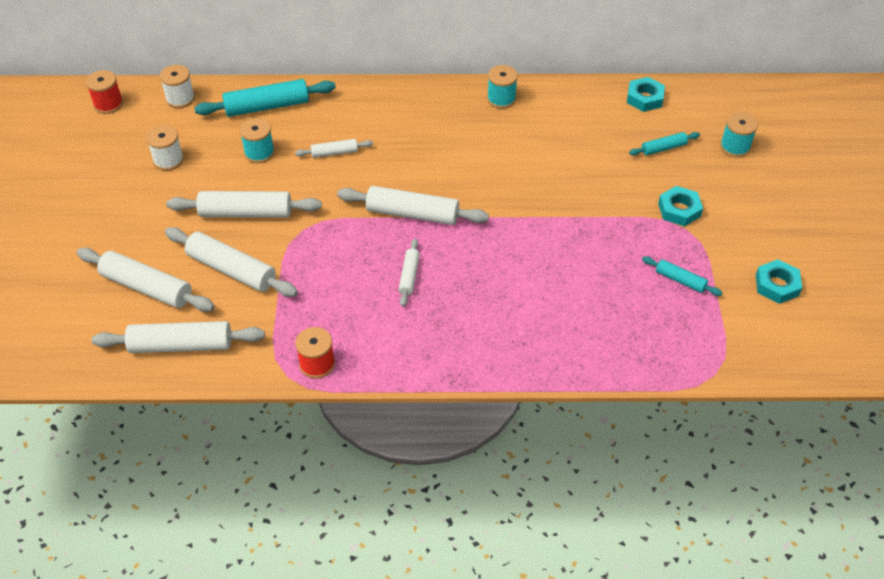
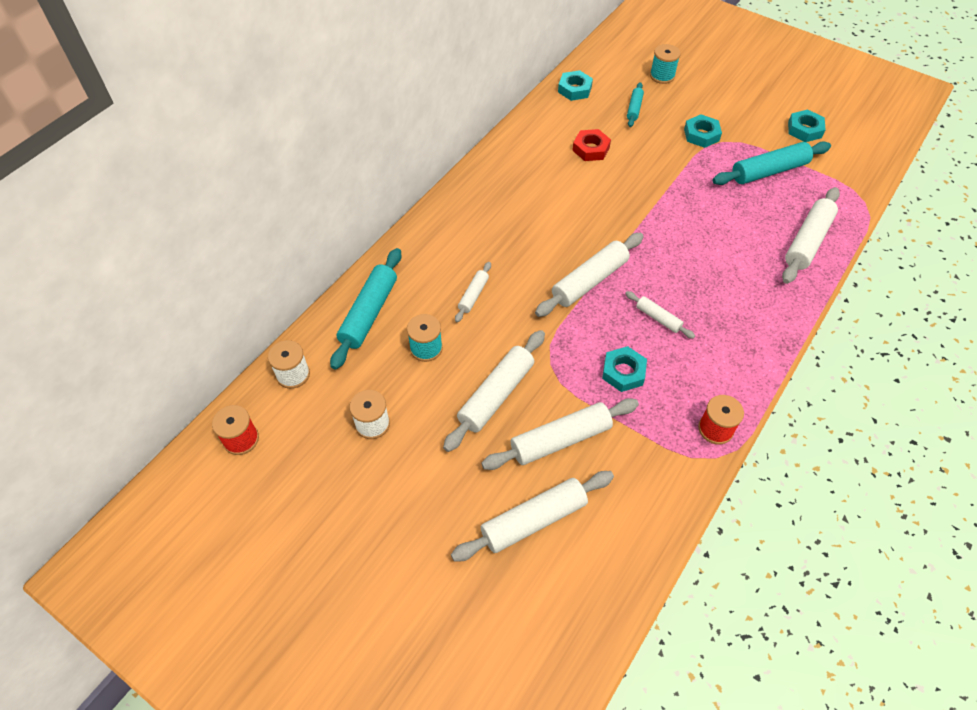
camera: 55 degrees left, 5 degrees up
white rolling pin [92,321,265,353] -> white rolling pin moved to [782,187,840,284]
turquoise spool [487,65,518,109] -> none
turquoise rolling pin [642,256,723,296] -> turquoise rolling pin [713,142,831,185], size x1.88
none -> red nut [572,129,611,161]
none -> turquoise nut [602,346,647,392]

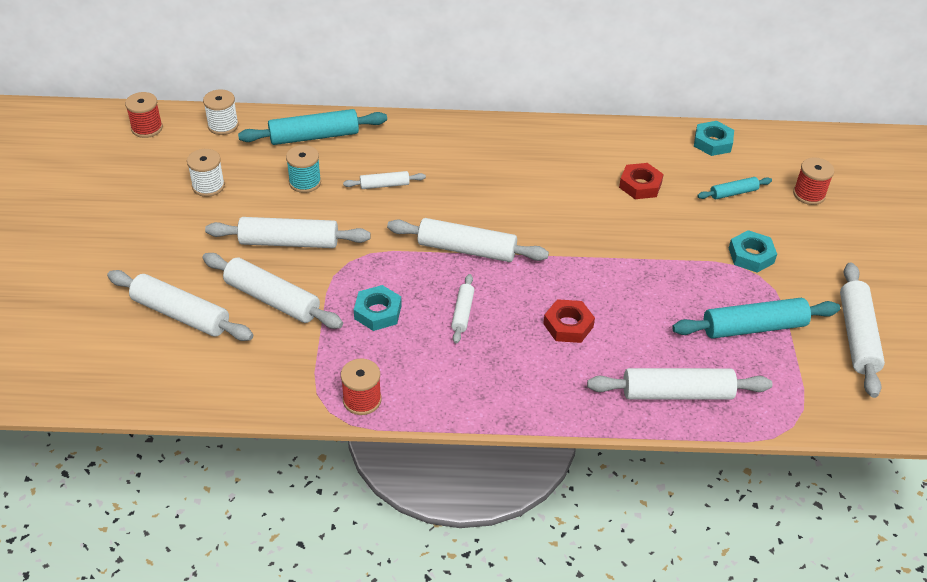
camera: 55 degrees right, 10 degrees down
turquoise spool [650,44,681,84] -> red spool [793,157,835,205]
turquoise rolling pin [713,142,831,185] -> turquoise rolling pin turned 45 degrees counterclockwise [672,298,840,339]
turquoise nut [788,110,826,142] -> white rolling pin [840,262,885,398]
none -> red nut [543,299,595,343]

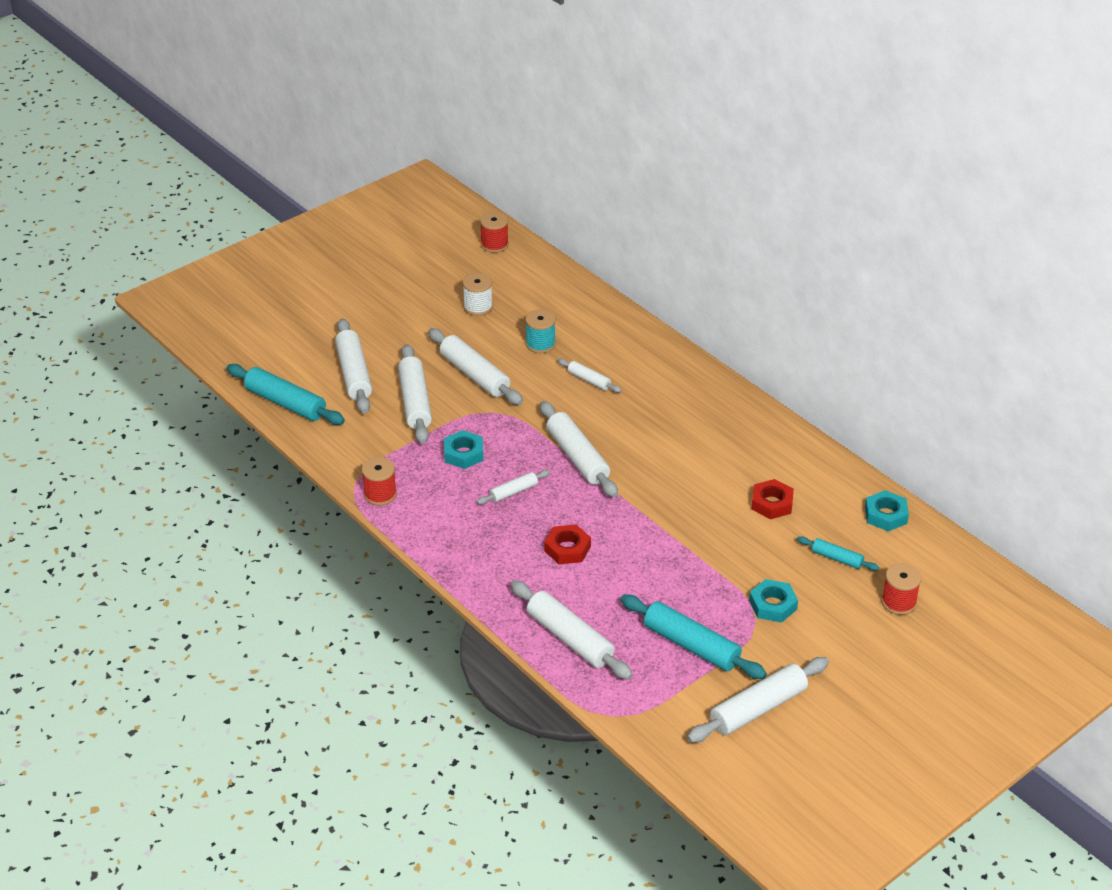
camera: 50 degrees right, 5 degrees down
white spool [203,89,239,135] -> none
turquoise rolling pin [238,109,387,145] -> turquoise rolling pin moved to [227,364,345,425]

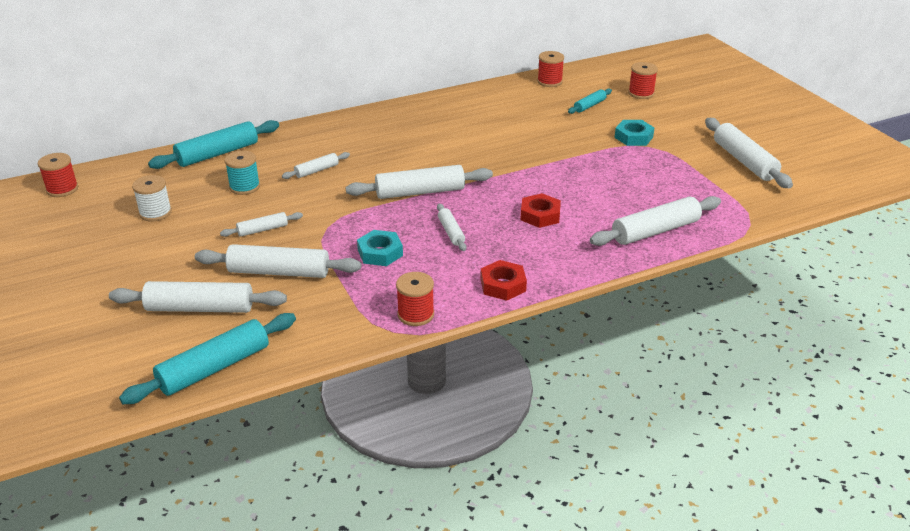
camera: 75 degrees left, 5 degrees down
white rolling pin [428,328,523,405] -> white rolling pin [220,212,303,237], size x0.53
turquoise rolling pin [621,595,767,679] -> turquoise rolling pin moved to [148,120,279,169]
red nut [751,479,794,519] -> red nut moved to [480,260,527,301]
turquoise nut [865,490,909,531] -> red spool [537,51,564,87]

